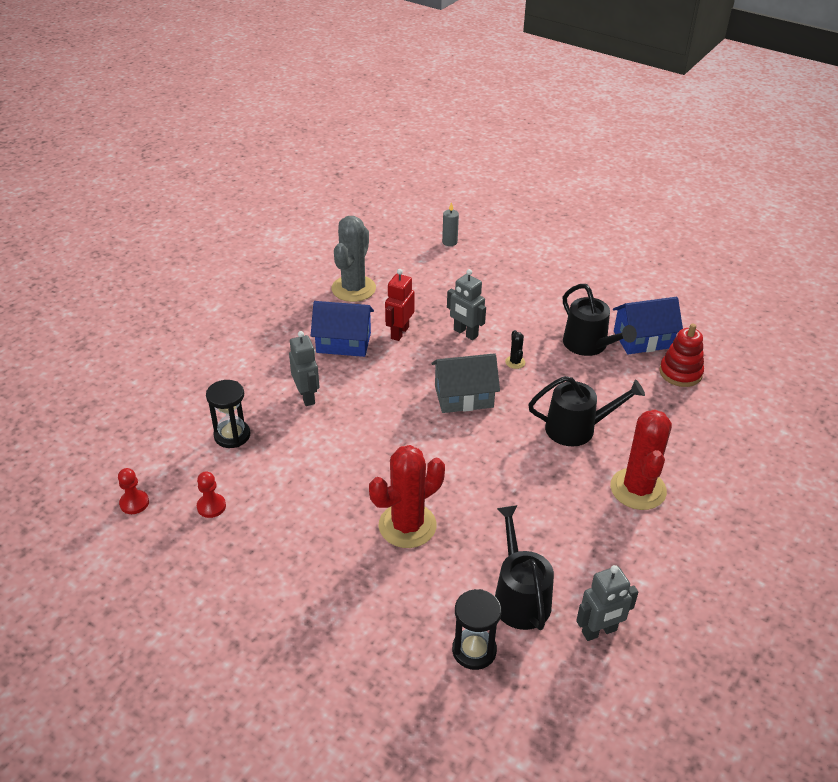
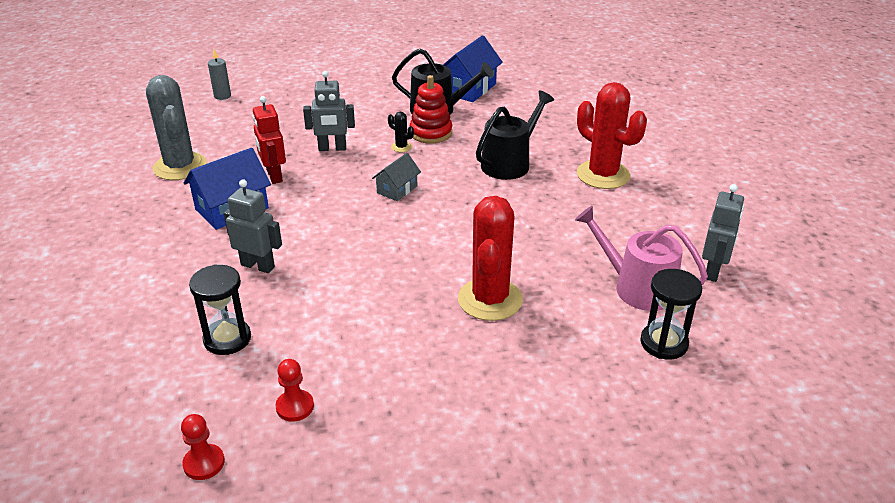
camera: 45 degrees left, 5 degrees down
grey house [431,353,500,413] -> grey house [372,153,421,201], size x0.59
black watering can [495,505,554,630] -> pink watering can [575,206,708,311]
red stacking toy [659,324,704,387] -> red stacking toy moved to [410,75,453,144]

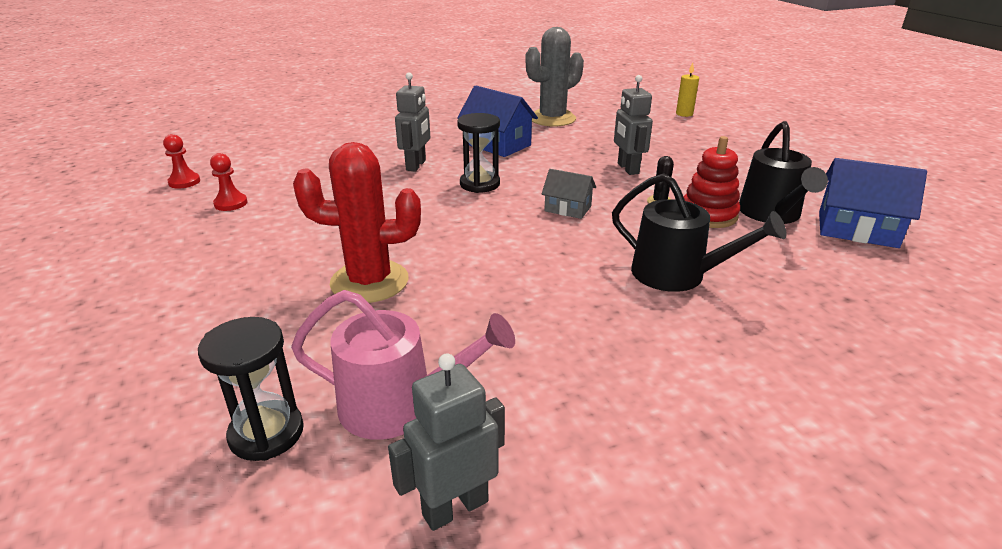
camera: 80 degrees right, 5 degrees down
black hourglass [189,264,251,355] -> black hourglass moved to [457,113,500,193]
grey candle [208,49,231,100] -> yellow candle [676,63,699,117]
red robot [253,96,286,184] -> none
pink watering can [575,206,708,311] -> pink watering can turned 75 degrees clockwise [291,290,515,440]
red cactus [577,82,647,189] -> none
grey robot [702,184,744,282] -> grey robot turned 135 degrees clockwise [388,353,505,531]

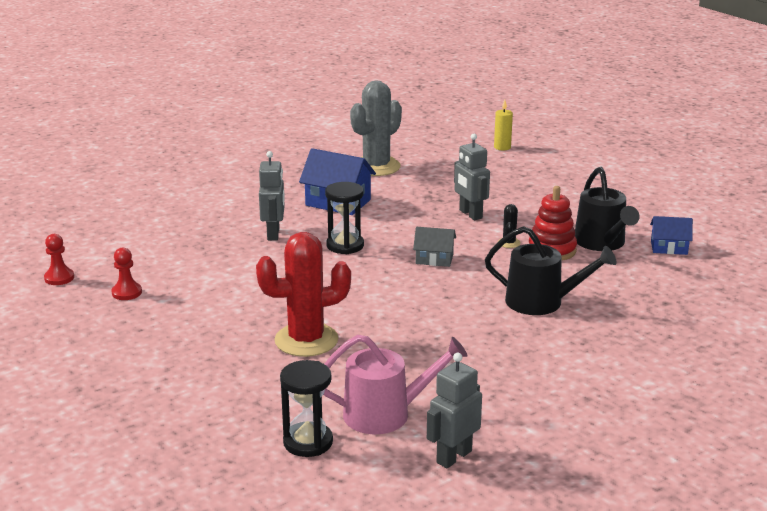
camera: 15 degrees left, 5 degrees down
blue house [819,158,927,248] -> blue house [650,216,693,255], size x0.59

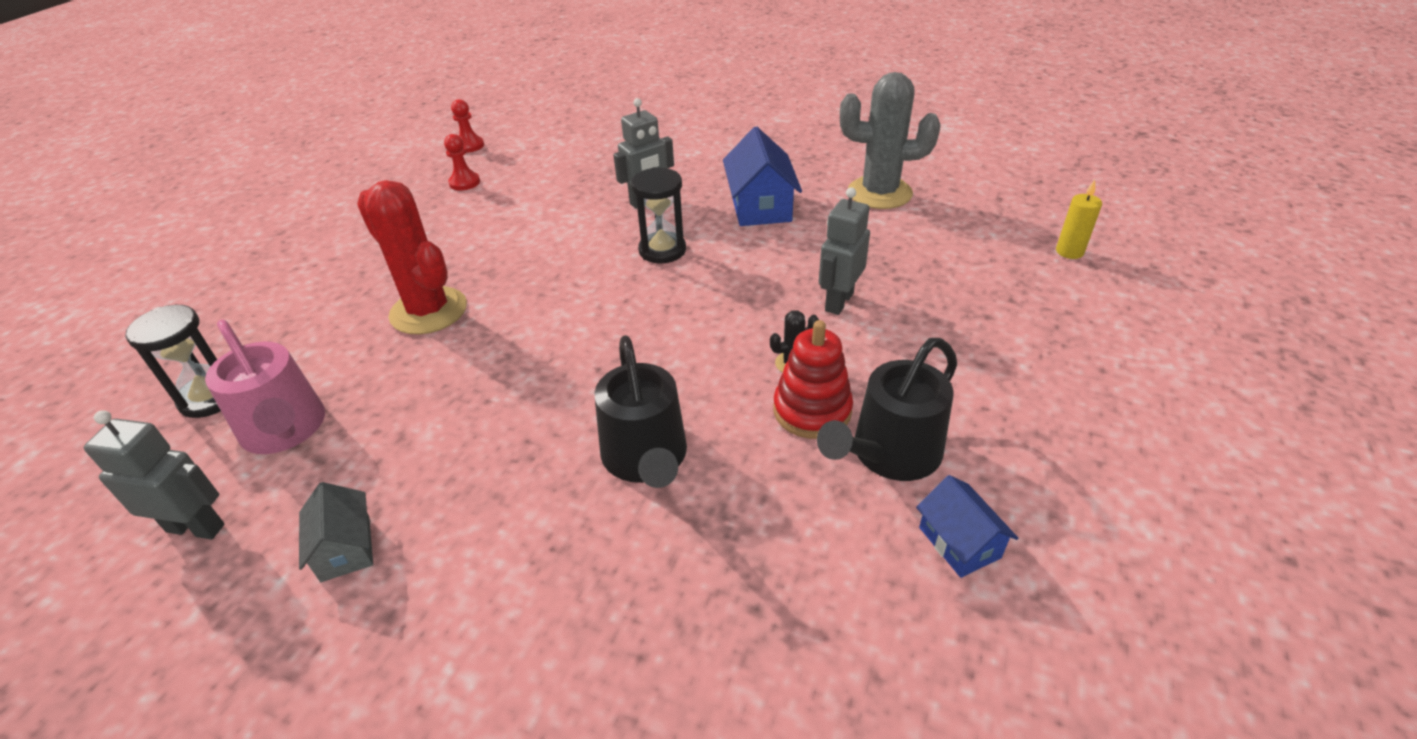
camera: 60 degrees right, 15 degrees up
grey house [413,227,456,267] -> grey house moved to [299,482,373,582]

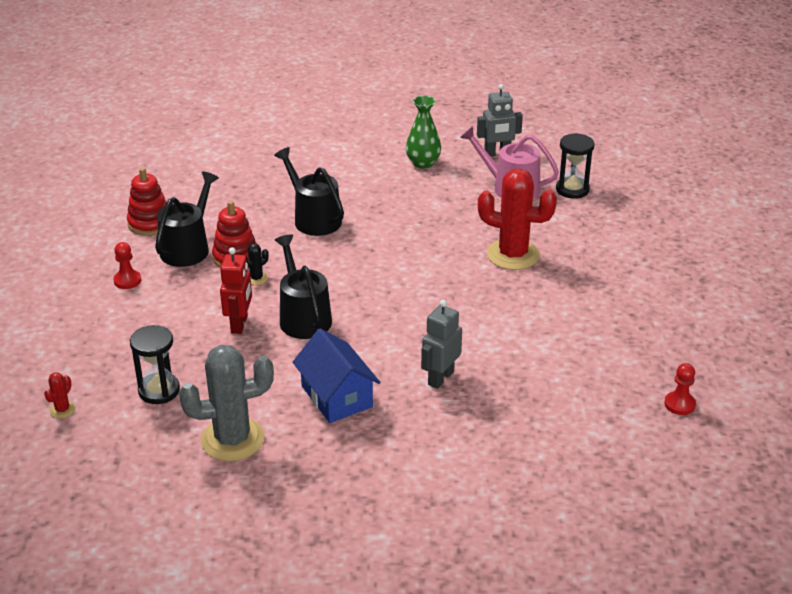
camera: 155 degrees right, 5 degrees down
grey house [299,482,373,582] -> green vase [406,96,441,169]
red pawn [444,134,480,191] -> red pawn moved to [113,242,141,289]
black hourglass [631,167,686,264] -> black hourglass moved to [130,325,180,404]
grey robot [819,187,870,315] -> red robot [220,247,252,334]
blue house [916,475,1018,578] -> red stacking toy [127,168,167,236]
yellow candle [1056,180,1102,259] -> red cactus [44,372,76,418]
none -> black watering can [275,234,332,339]

